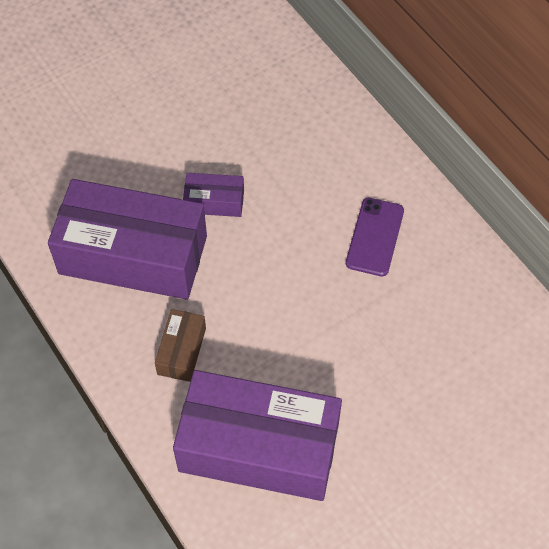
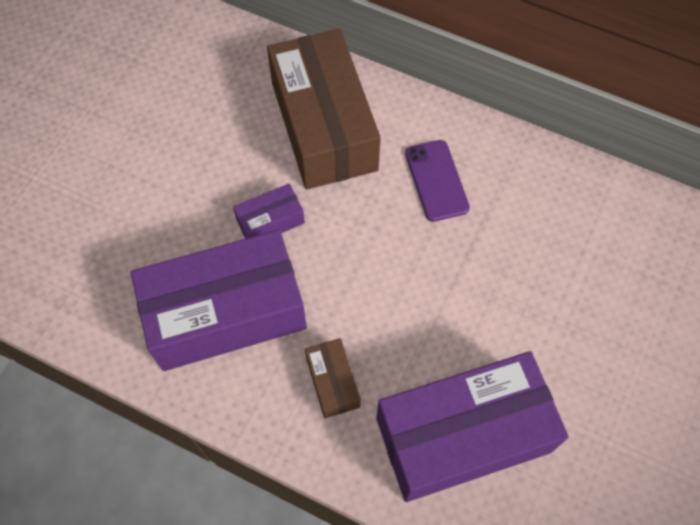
camera: 30 degrees left, 5 degrees up
none -> brown box [267,29,381,189]

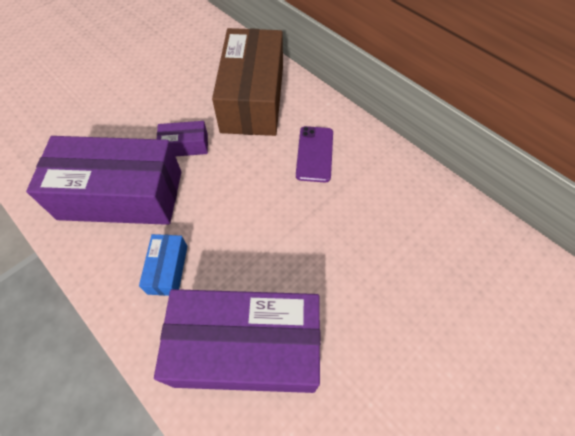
camera: 20 degrees right, 5 degrees down
brown box [305,338,361,418] -> blue box [139,234,187,296]

